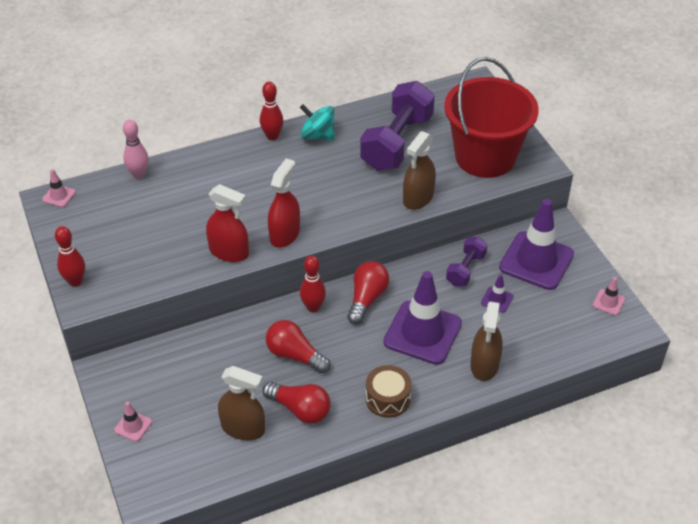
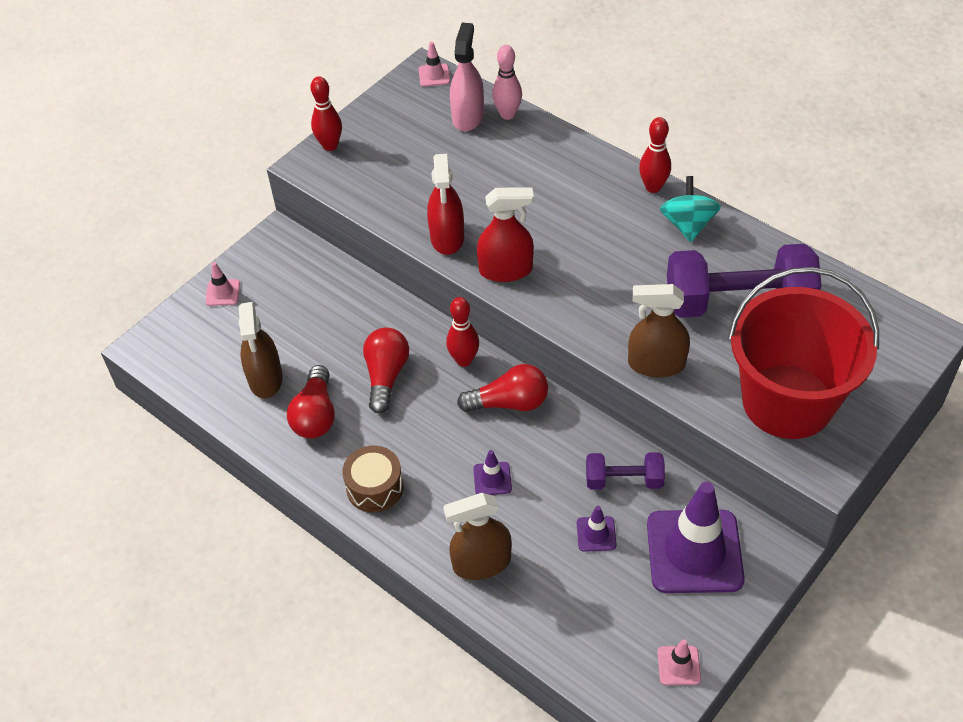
camera: 65 degrees right, 5 degrees up
purple traffic cone [383,271,462,365] -> purple traffic cone [473,450,512,495], size x0.42
none -> pink spray bottle [450,23,484,131]

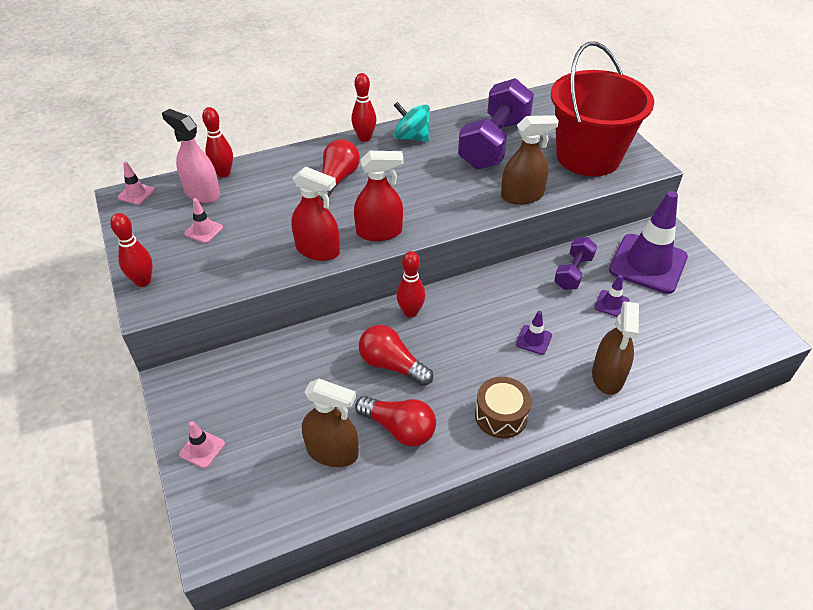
camera: 65 degrees left, 5 degrees down
red light bulb [457,364,548,412] -> red light bulb moved to [319,139,360,200]
red spray bottle [477,187,534,282] -> red spray bottle turned 60 degrees clockwise [354,151,403,241]
pink bowling pin [492,45,522,120] -> red bowling pin [202,107,233,178]
brown spray bottle [628,284,690,377] -> brown spray bottle turned 135 degrees counterclockwise [501,115,559,205]
pink traffic cone [658,639,701,685] -> pink traffic cone moved to [184,198,223,243]

